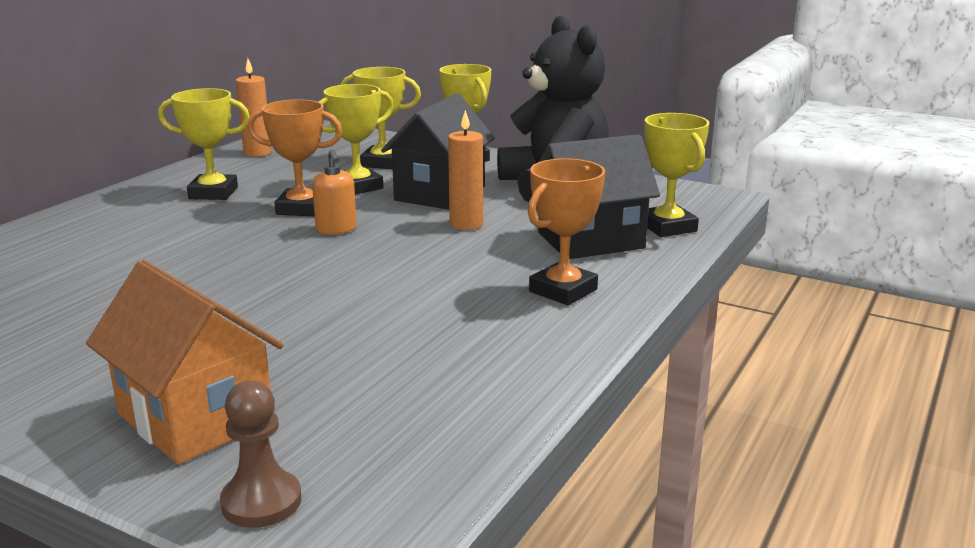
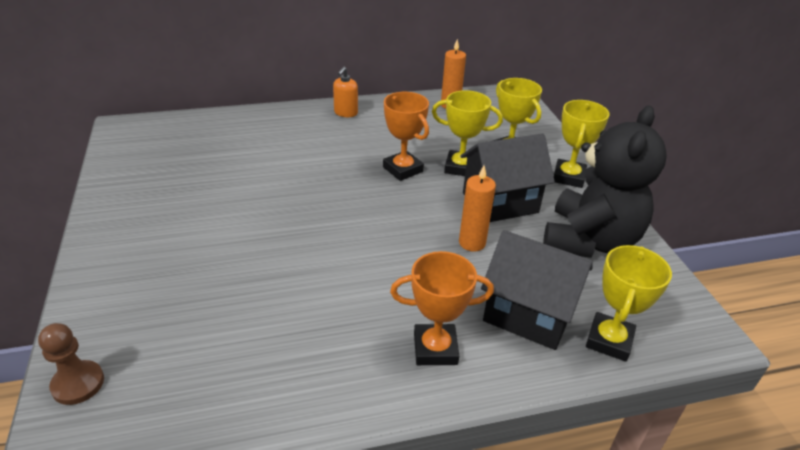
camera: 45 degrees right, 15 degrees up
orange house [86,260,284,464] -> none
yellow trophy [158,88,250,200] -> none
orange soap dispenser [312,149,357,235] -> orange soap dispenser moved to [333,67,358,117]

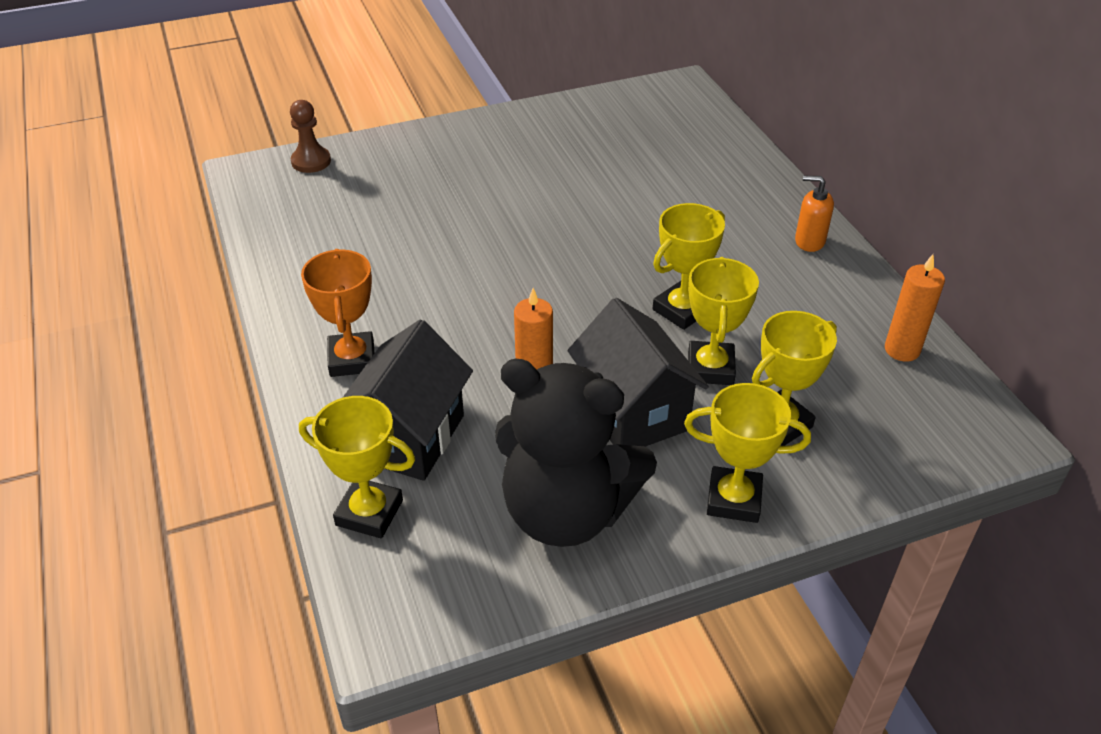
camera: 85 degrees right, 5 degrees up
orange trophy [383,92,429,181] -> yellow trophy [653,203,725,330]

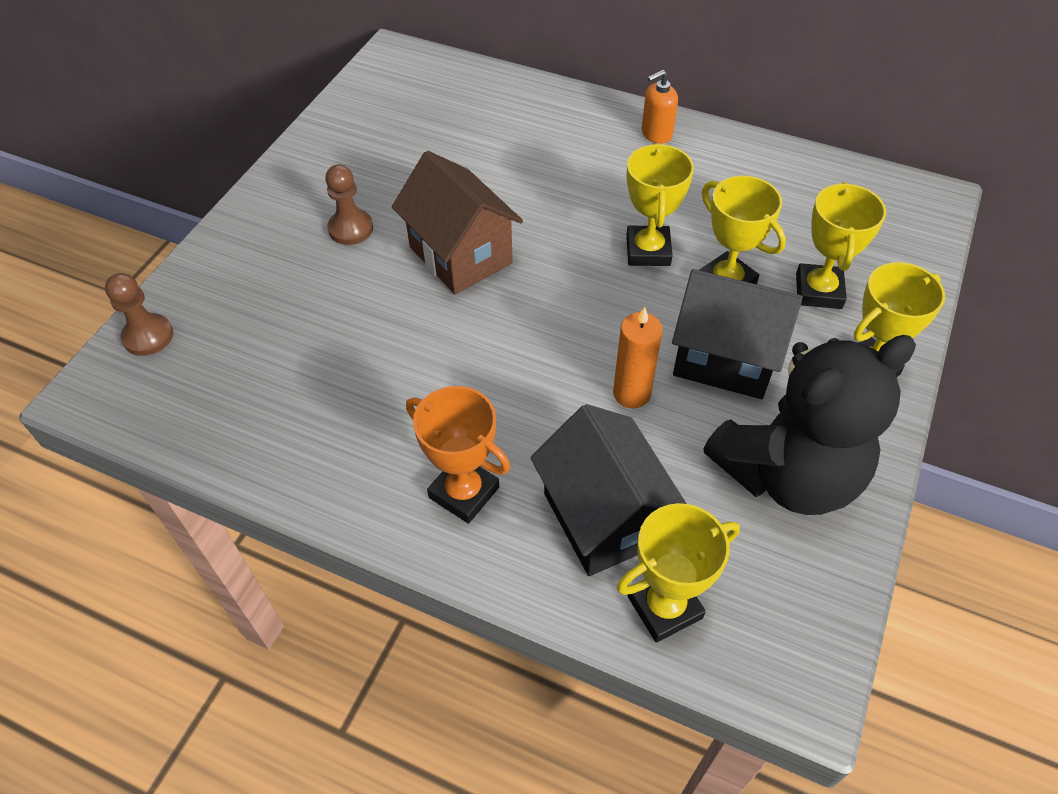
camera: 45 degrees left, 10 degrees up
orange candle [885,254,945,362] -> none
none -> brown pawn [325,164,373,245]
none -> brown house [392,151,523,294]

